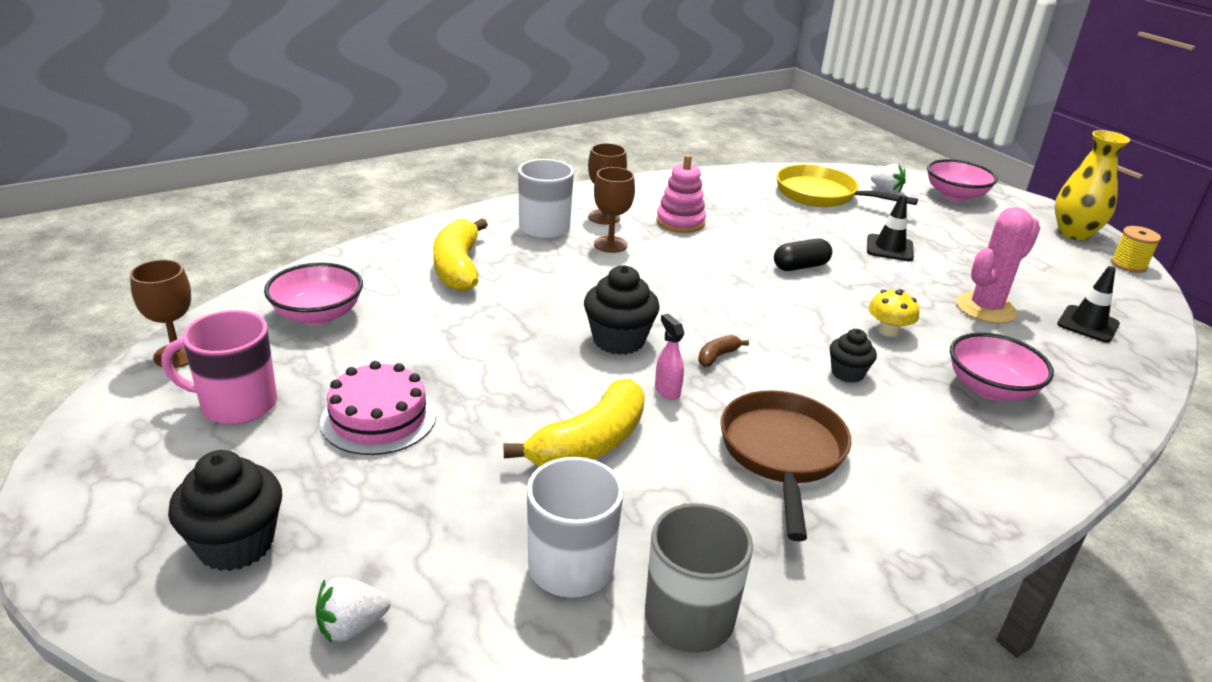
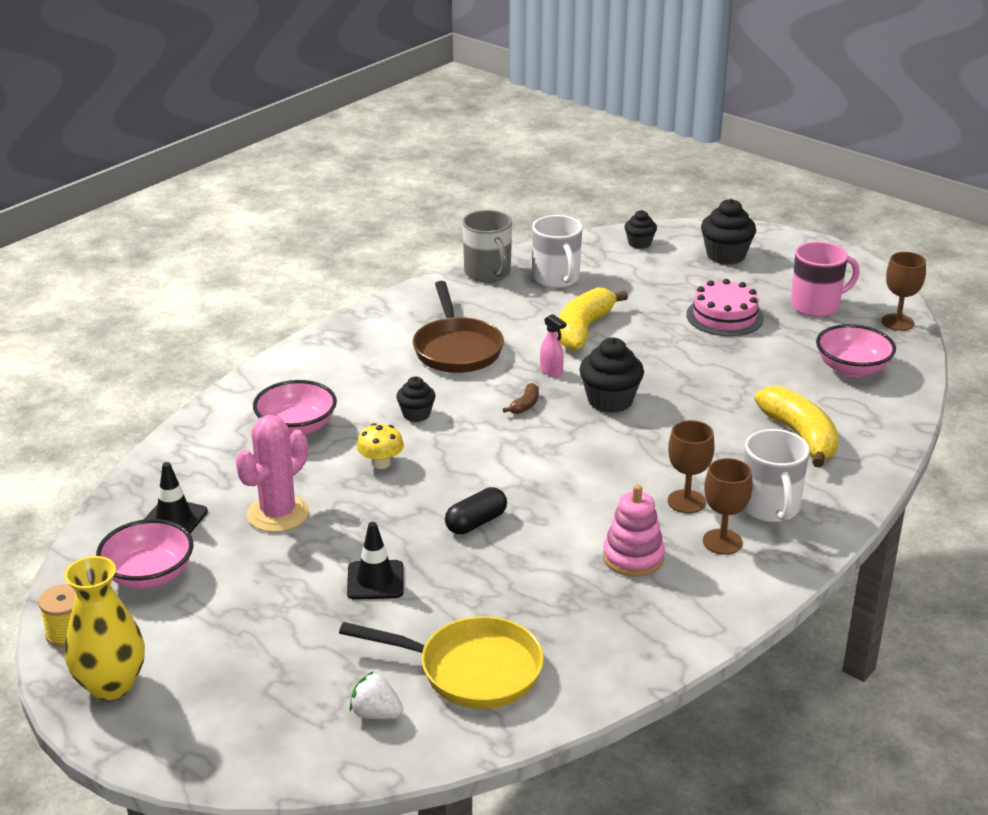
camera: 165 degrees right, 0 degrees up
white strawberry [316,577,390,643] -> black cupcake [625,210,657,249]
pink bowl [927,159,998,201] -> pink bowl moved to [96,519,193,589]

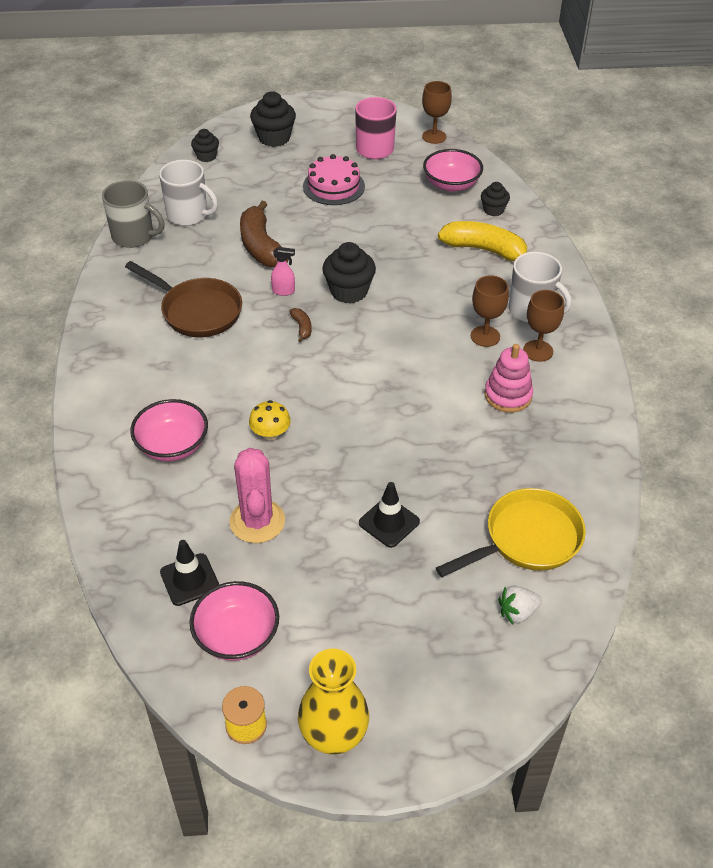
camera: 45 degrees left, 15 degrees up
black cupcake [396,376,436,422] -> black cupcake moved to [481,182,510,216]
black capsule [445,487,507,534] -> none
yellow banana [559,287,628,351] -> brown banana [240,201,288,267]

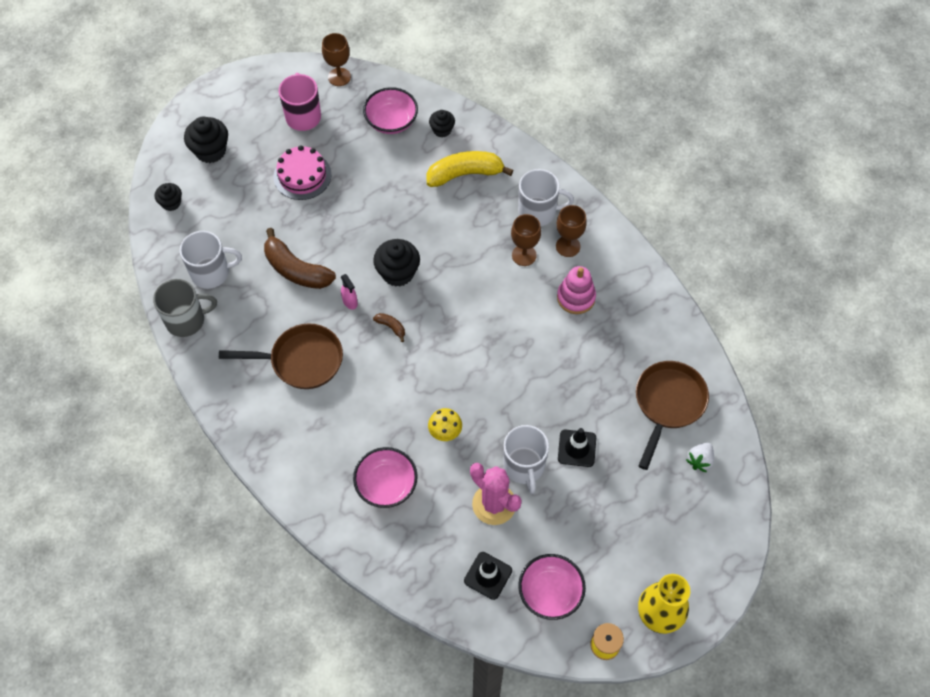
camera: 35 degrees left, 15 degrees up
pink spray bottle [271,247,295,296] -> pink spray bottle turned 90 degrees clockwise [341,274,358,310]
yellow pan [436,488,586,577] -> brown pan [636,361,709,470]
none -> white mug [503,425,549,494]

